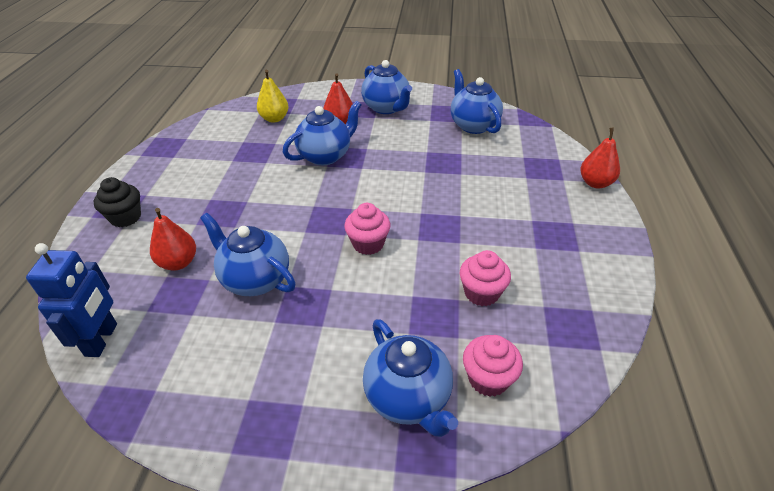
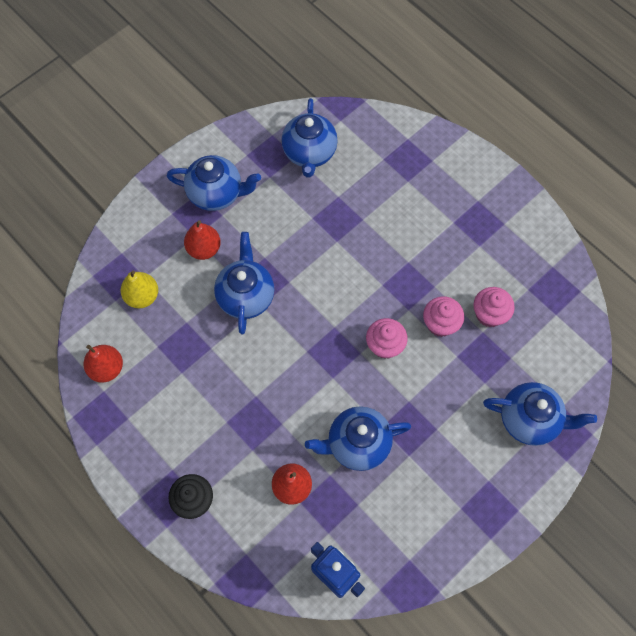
camera: 50 degrees left, 25 degrees up
blue teapot [451,69,503,134] -> blue teapot turned 105 degrees counterclockwise [282,98,338,178]
pink cupcake [463,335,523,397] -> pink cupcake moved to [423,296,464,337]
red pear [580,128,620,188] -> red pear moved to [84,345,123,383]

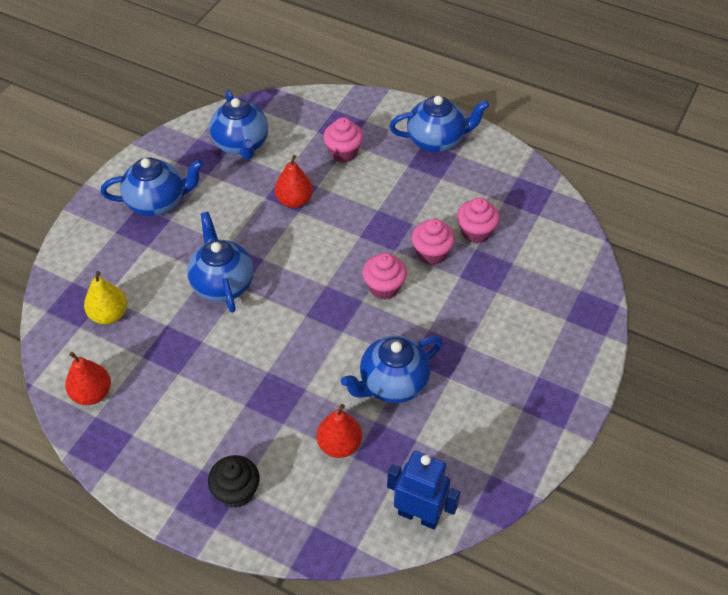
camera: 20 degrees left, 15 degrees down
red pear [184,220,221,260] -> red pear moved to [275,155,313,208]
blue teapot [483,382,597,446] -> blue teapot moved to [389,96,489,152]
none -> pink cupcake [323,117,363,162]

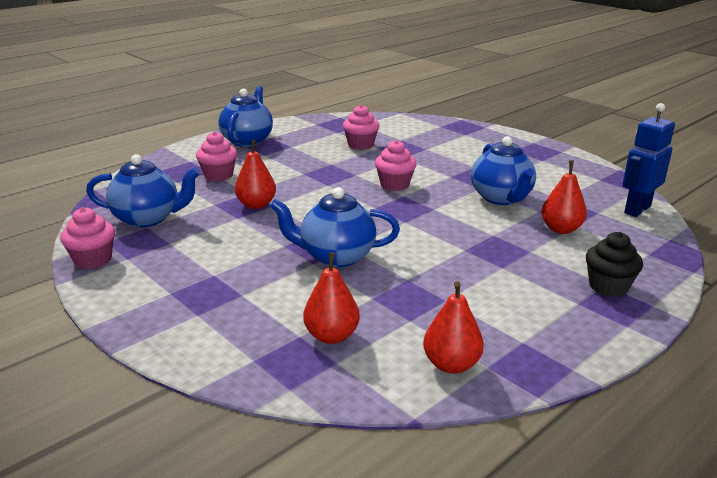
camera: 70 degrees left, 25 degrees down
yellow pear [84,271,127,324] -> red pear [303,252,360,344]
blue teapot [101,158,204,216] -> none
pink cupcake [412,219,455,265] -> pink cupcake moved to [60,207,115,269]

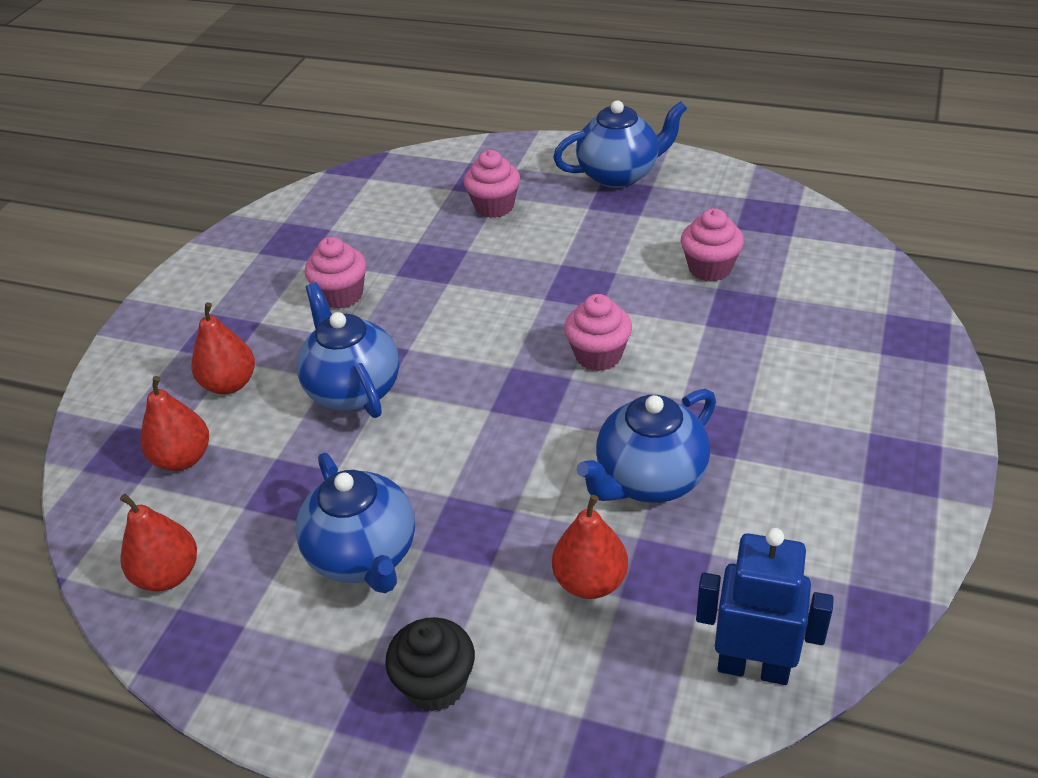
camera: 65 degrees right, 15 degrees up
pink cupcake [60,207,115,269] -> pink cupcake moved to [305,237,367,309]
blue teapot [86,154,200,228] -> blue teapot moved to [296,452,415,593]
red pear [235,140,276,209] -> red pear moved to [191,302,255,394]

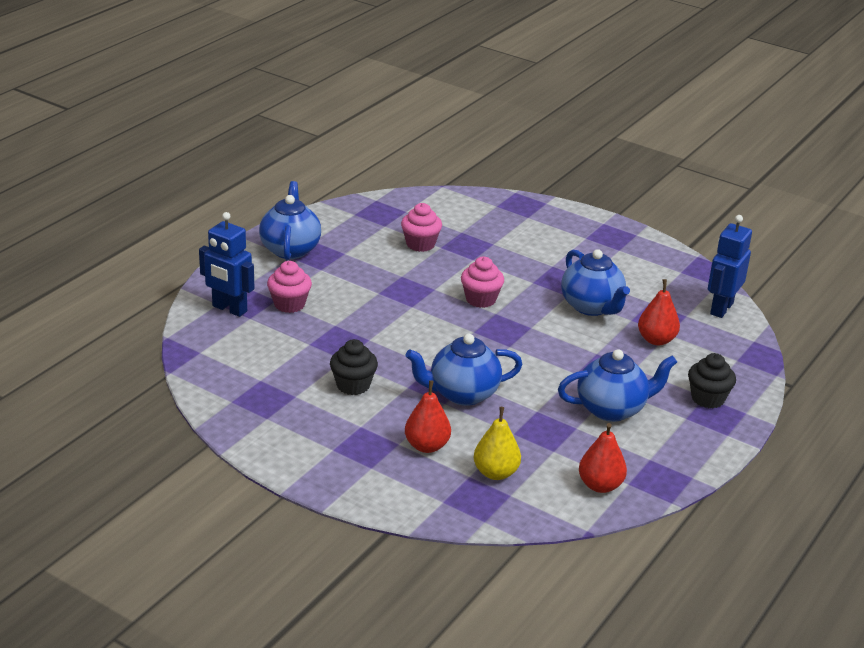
camera: 80 degrees left, 10 degrees down
red pear [141,376,209,471] -> yellow pear [474,407,521,480]
pink cupcake [305,237,367,309] -> black cupcake [330,339,378,395]
none -> blue robot [199,212,255,317]

